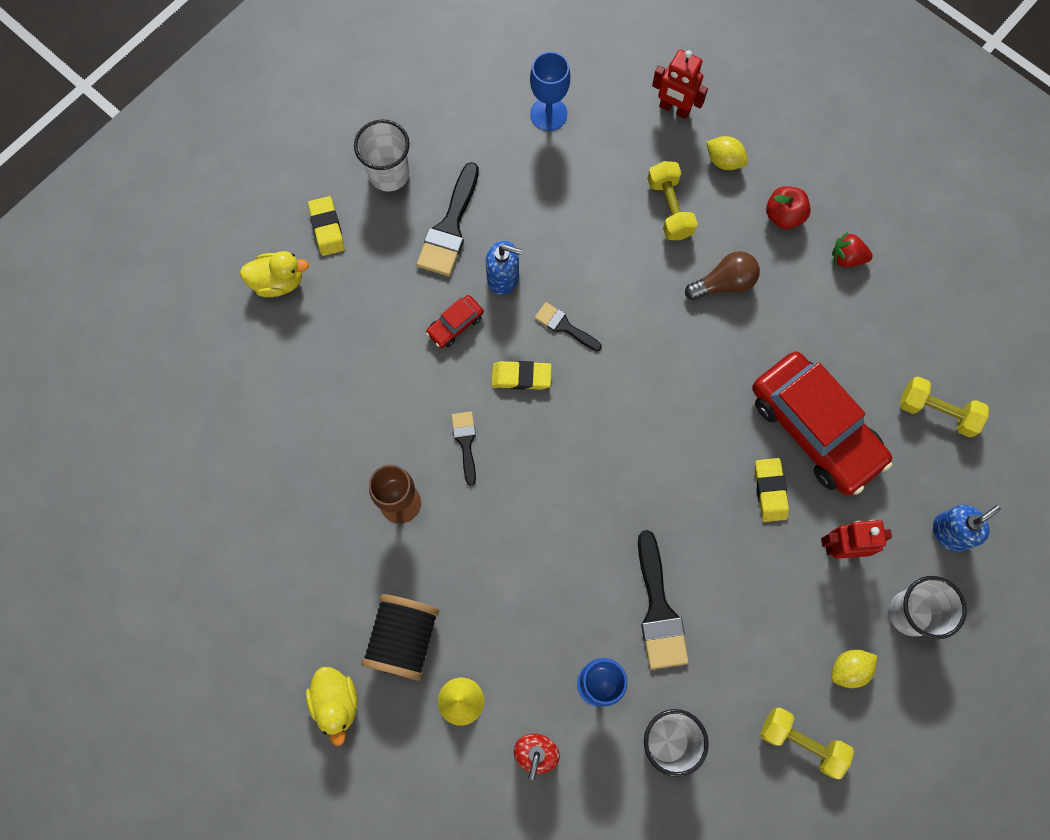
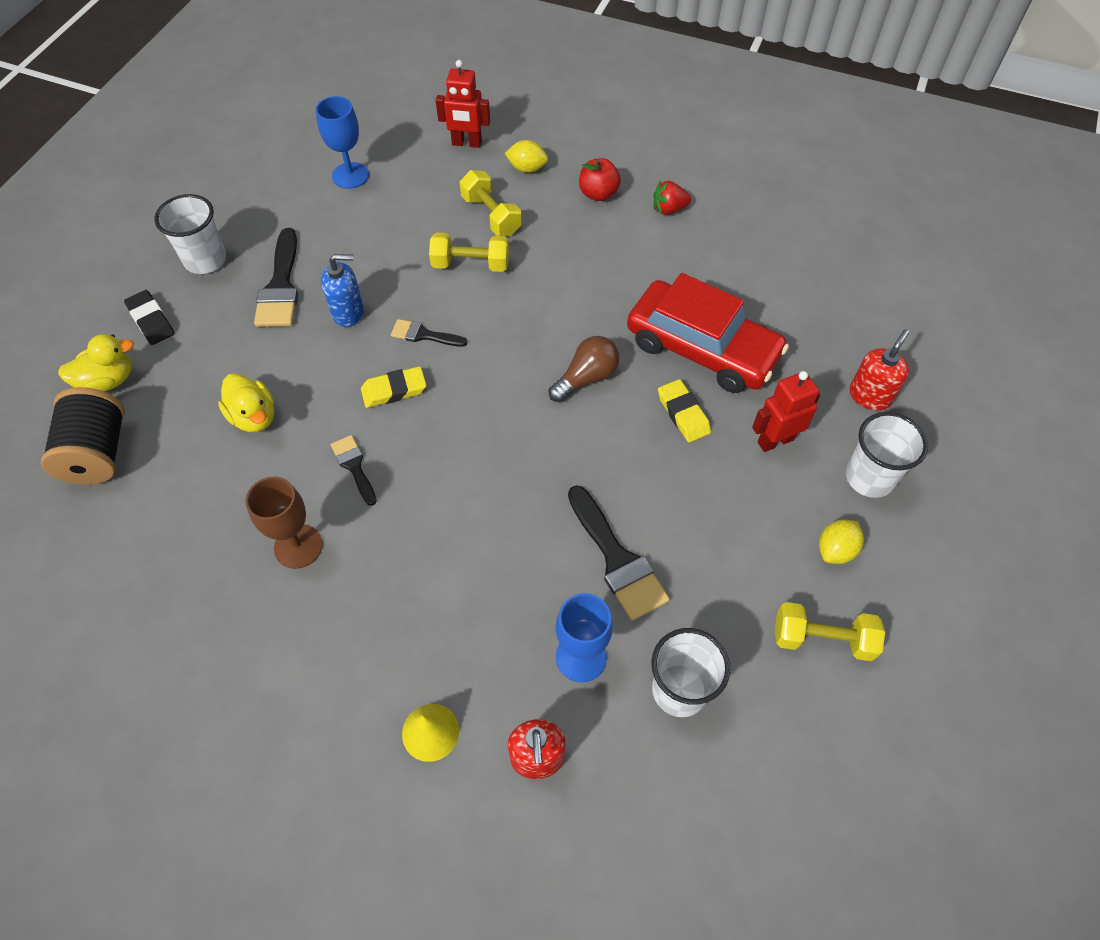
camera: 20 degrees left, 15 degrees down
yellow duck [306,667,357,746] -> yellow duck moved to [218,373,274,432]
yellow eraser [308,196,345,256] -> black eraser [124,290,175,345]
black spool [361,594,439,681] -> black spool moved to [41,387,125,485]
red car [426,295,484,348] -> none
brown light bulb [685,251,760,300] -> brown light bulb moved to [549,336,619,402]
yellow dumbbell [900,376,989,438] -> yellow dumbbell moved to [429,232,509,272]
blue soap dispenser [933,505,1001,552] -> red soap dispenser [850,329,909,411]

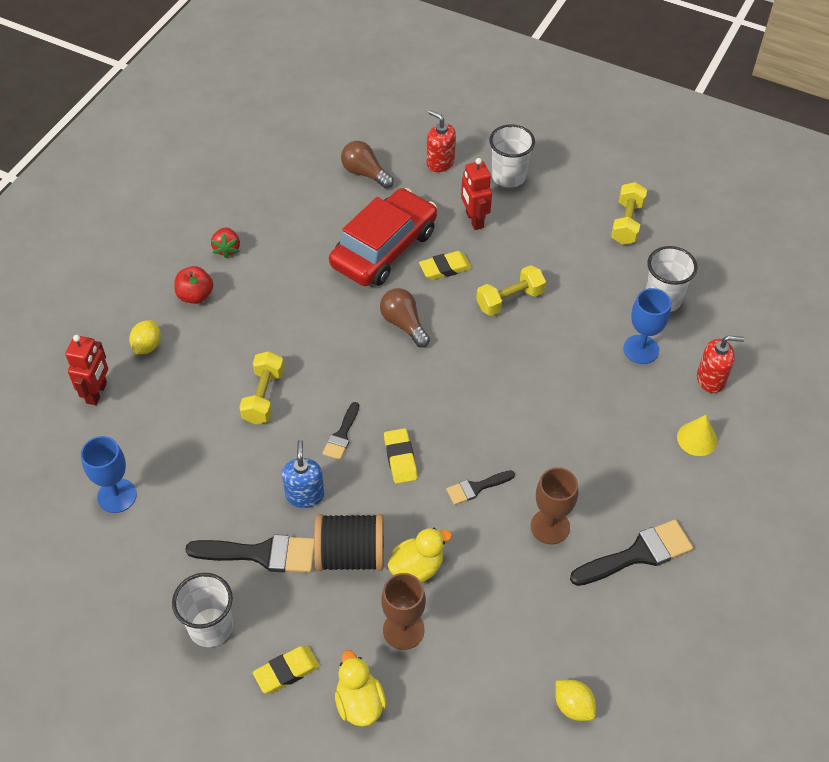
camera: 85 degrees left, 5 degrees down
black spool [41,387,125,485] -> black spool moved to [314,514,384,571]
black eraser [124,290,175,345] -> yellow eraser [253,646,320,693]
yellow dumbbell [460,170,521,236] -> yellow dumbbell moved to [476,265,546,316]
black brush [568,485,670,621] -> black brush moved to [570,520,693,586]
yellow lemon [819,520,864,564] -> yellow lemon moved to [555,680,596,721]
none -> brown light bulb [341,141,394,189]
none -> brown goblet [381,573,426,650]

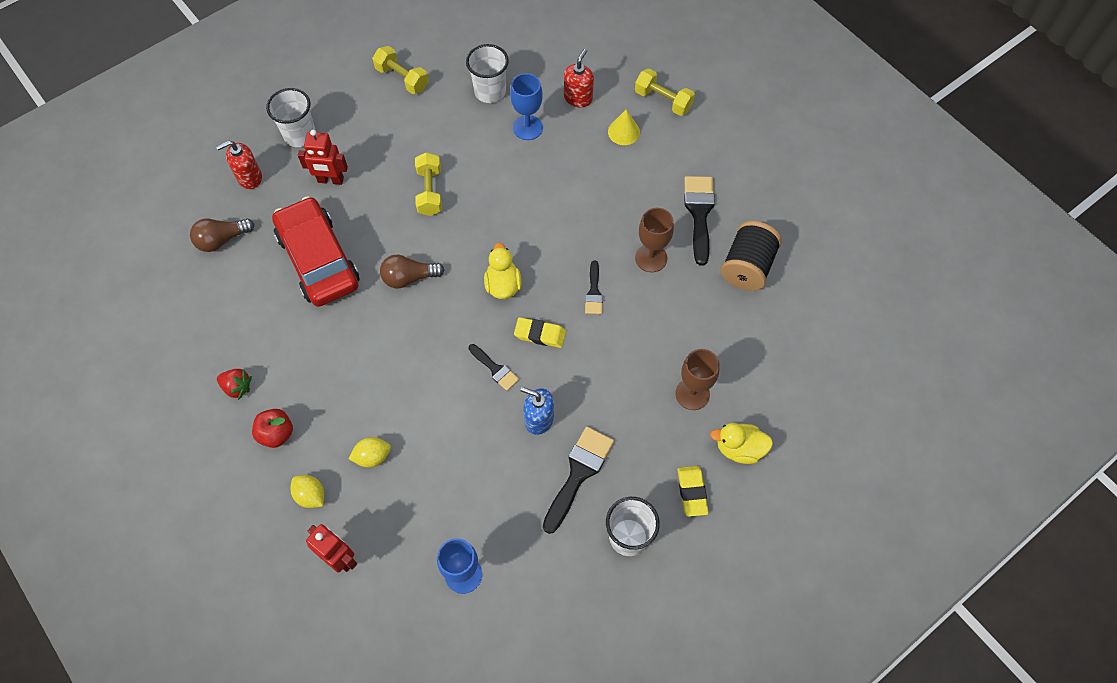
camera: 65 degrees left, 10 degrees up
yellow dumbbell [239,351,284,424] -> yellow dumbbell moved to [635,69,695,116]
black spool [314,514,384,571] -> black spool moved to [721,221,782,291]
yellow duck [388,528,452,583] -> yellow duck moved to [484,243,522,299]
yellow eraser [419,251,472,280] -> none
yellow lemon [555,680,596,721] -> yellow lemon moved to [348,437,391,468]

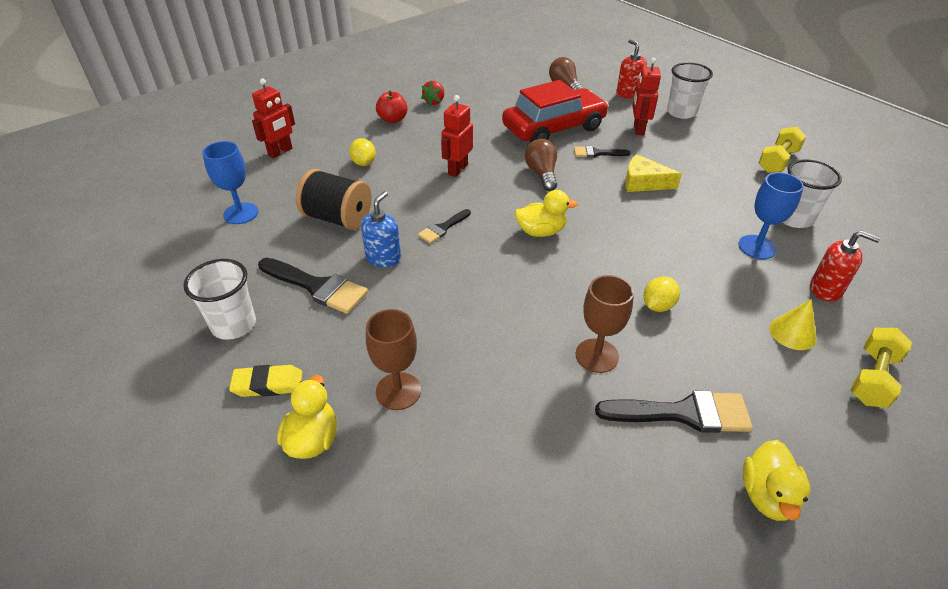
camera: 90 degrees right, 20 degrees down
yellow lemon [291,475,325,508] -> yellow lemon moved to [643,276,680,312]
yellow dumbbell [415,152,442,216] -> yellow cheese [625,154,682,192]
yellow eraser [514,317,566,348] -> none
black brush [585,260,603,314] -> black brush moved to [574,146,630,158]
black spool [721,221,782,291] -> black spool moved to [296,169,371,230]
none -> red robot [441,95,473,177]
none -> yellow duck [743,440,810,521]

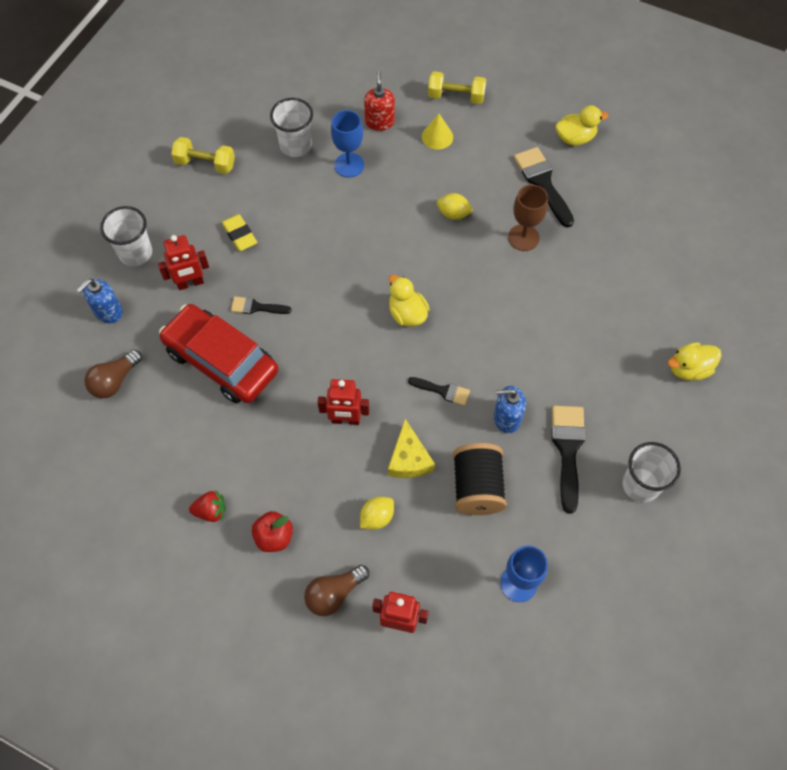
camera: 115 degrees left, 20 degrees up
yellow eraser [229,365,303,397] -> yellow eraser moved to [221,214,257,251]
brown goblet [366,309,421,410] -> none
brown light bulb [525,139,557,191] -> brown light bulb moved to [304,565,369,616]
black brush [574,146,630,158] -> black brush turned 120 degrees clockwise [231,296,291,314]
red soap dispenser [616,39,647,98] -> blue soap dispenser [77,279,123,323]
yellow cheese [625,154,682,192] -> yellow cheese moved to [388,419,435,478]

